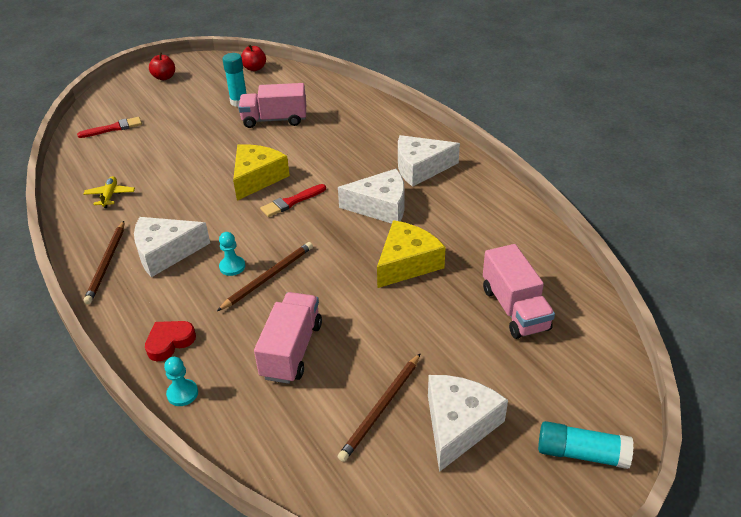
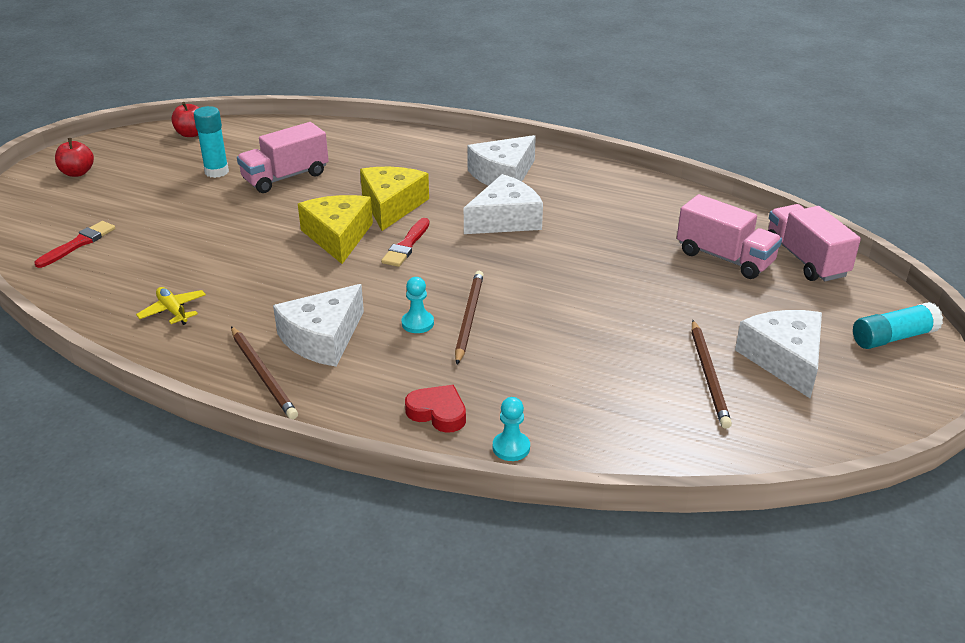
camera: 35 degrees left, 5 degrees down
red heart [145,321,196,361] -> red heart turned 105 degrees clockwise [405,385,466,433]
pink truck [254,292,322,384] -> pink truck moved to [768,204,861,281]
yellow cheese [377,220,446,288] -> yellow cheese moved to [360,167,429,231]

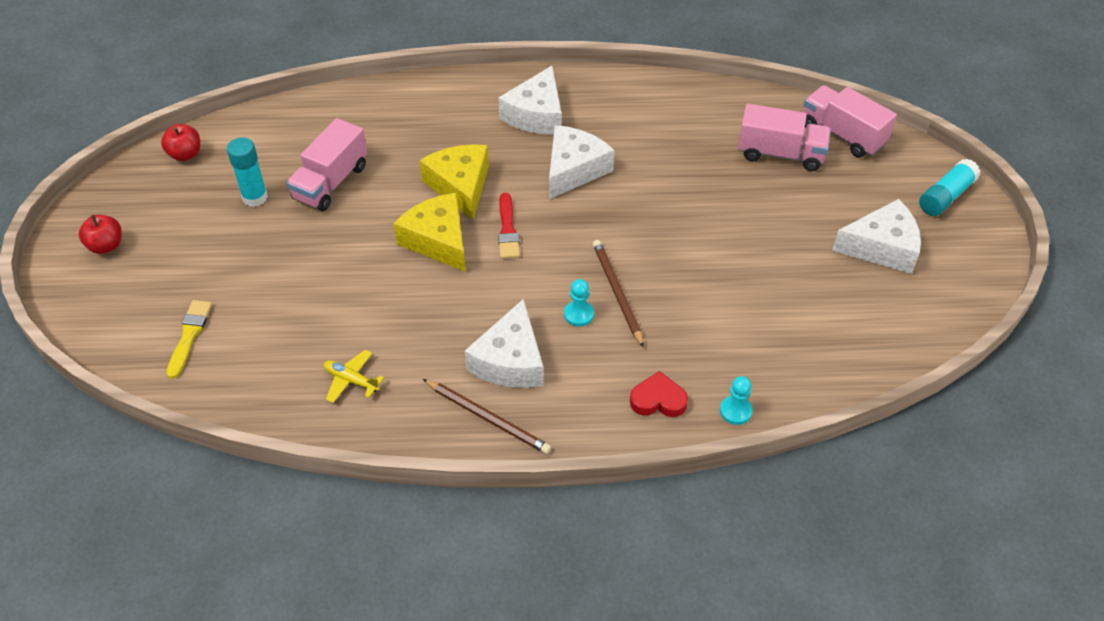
camera: 25 degrees left, 15 degrees up
red brush [35,221,115,268] -> yellow brush [166,300,212,379]
brown pencil [692,320,732,429] -> none
white cheese [735,310,822,398] -> white cheese turned 120 degrees clockwise [832,199,921,274]

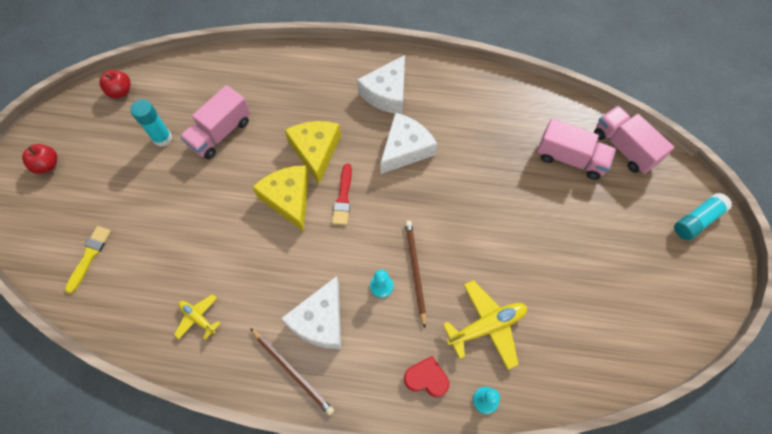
camera: 10 degrees right, 15 degrees up
white cheese [832,199,921,274] -> none
none -> yellow plane [443,280,527,370]

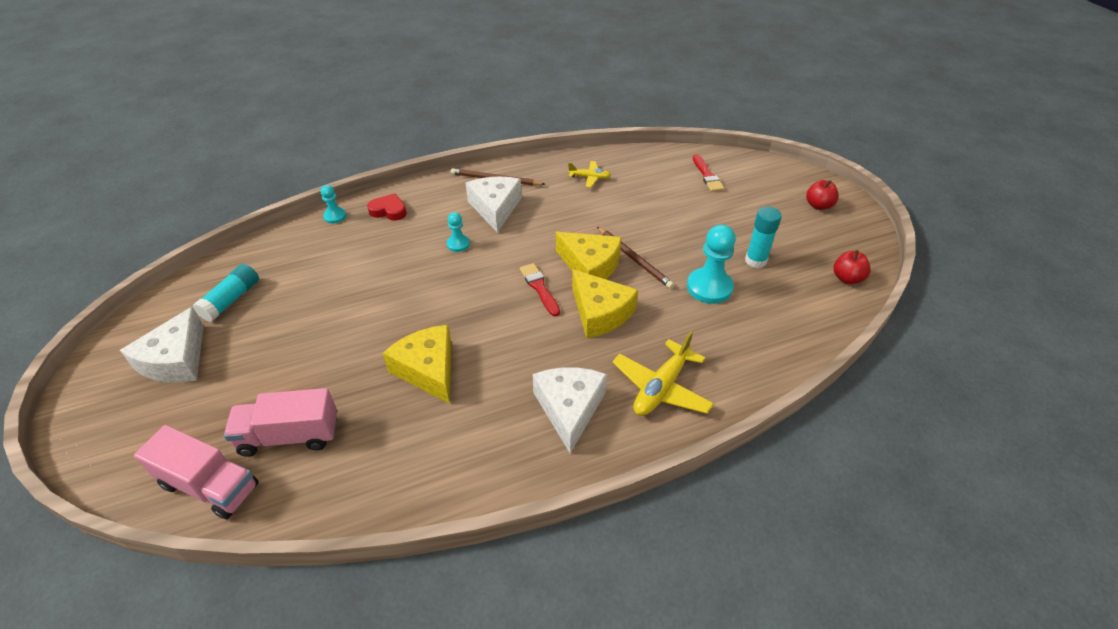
camera: 150 degrees right, 20 degrees down
yellow brush [65,226,111,294] -> red brush [693,154,724,192]
pink truck [180,85,250,159] -> turquoise pawn [687,225,736,304]
white cheese [381,113,437,174] -> white cheese moved to [120,306,204,382]
red heart [404,356,449,397] -> red heart turned 150 degrees counterclockwise [367,193,407,220]
brown pencil [405,221,426,328] -> brown pencil moved to [597,227,674,289]
yellow plane [443,280,527,370] -> yellow plane moved to [612,331,714,416]
turquoise glue stick [674,193,732,240] -> turquoise glue stick moved to [193,264,259,322]
none -> yellow cheese [383,325,452,404]

